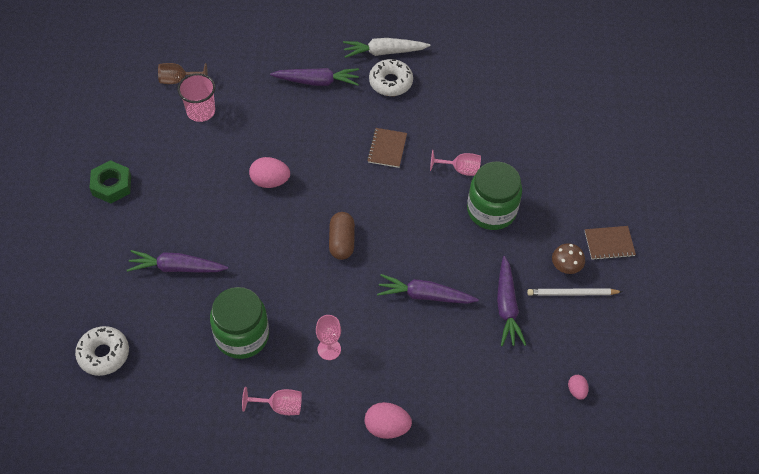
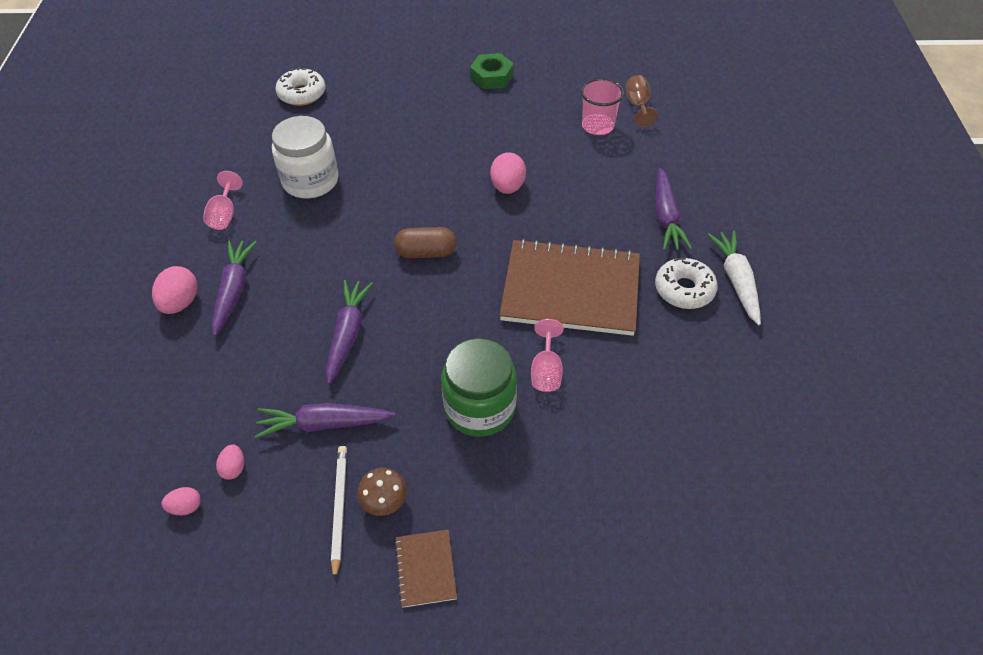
camera: 90 degrees right, 5 degrees down
purple carrot [127,250,228,273] -> purple carrot moved to [211,241,257,336]
green jar [210,287,269,359] -> white jar [272,116,339,198]
pink goblet [316,315,341,360] -> none
brown notebook [367,128,407,168] -> brown notebook [499,239,640,336], size x2.34
none -> pink egg [216,444,244,480]

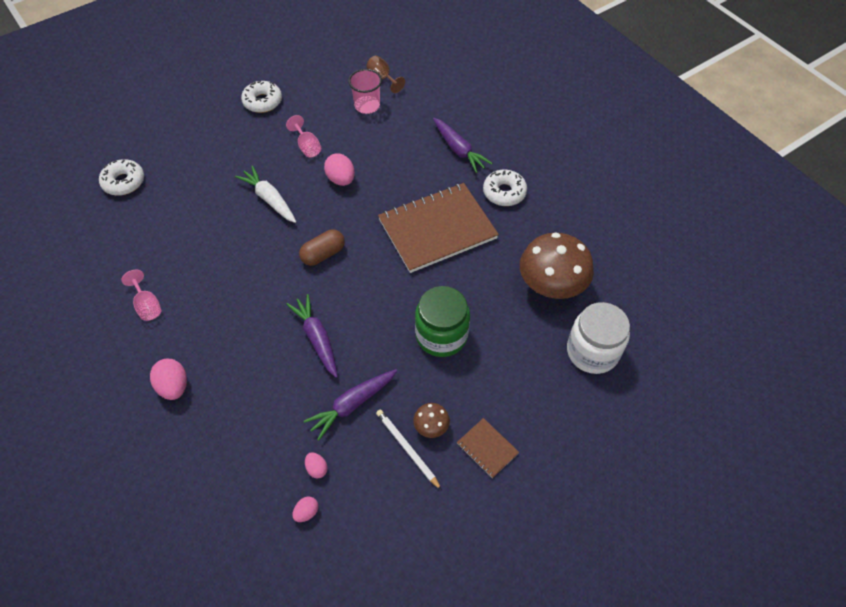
camera: 35 degrees left, 5 degrees up
purple carrot [211,241,257,336] -> none
white jar [272,116,339,198] -> white jar moved to [567,302,630,374]
green nut [470,53,514,89] -> white donut [241,81,282,113]
pink goblet [531,319,564,392] -> pink goblet moved to [286,115,321,158]
white carrot [707,230,761,325] -> white carrot moved to [235,166,296,223]
none -> brown mushroom [520,233,594,299]

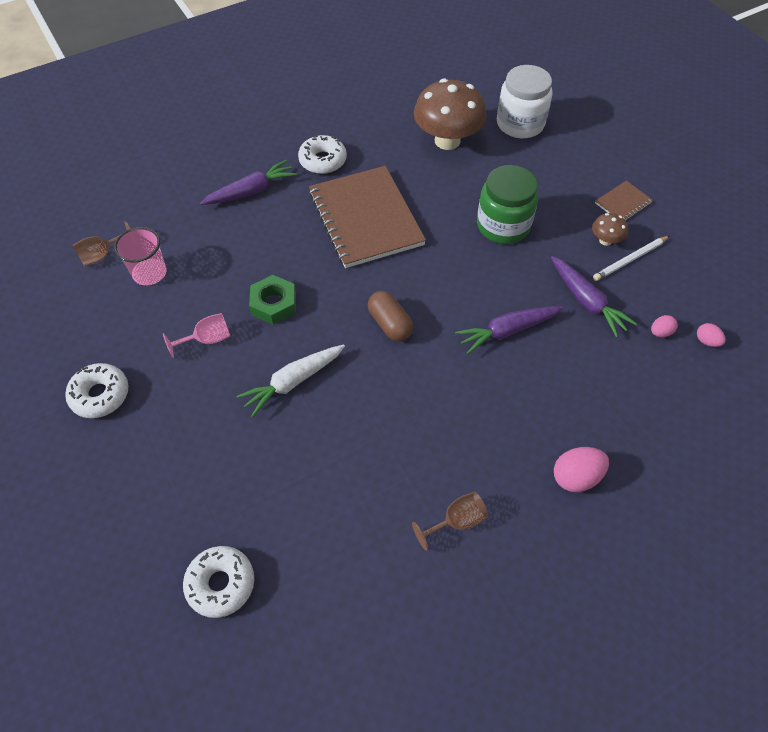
camera: 85 degrees left, 0 degrees up
pink goblet [121,270,161,321] -> brown goblet [412,492,488,551]
pink egg [324,153,355,186] -> green nut [249,275,296,325]

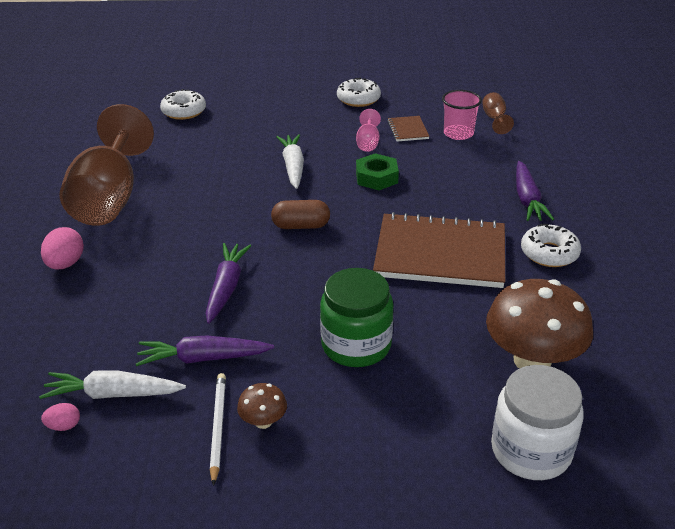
camera: 120 degrees right, 20 degrees down
brown goblet [412,492,488,551] -> brown goblet [60,104,154,226], size x2.49
brown notebook [595,181,653,220] -> brown notebook moved to [388,116,429,141]
pink egg [651,315,678,337] -> white carrot [39,370,186,399]

